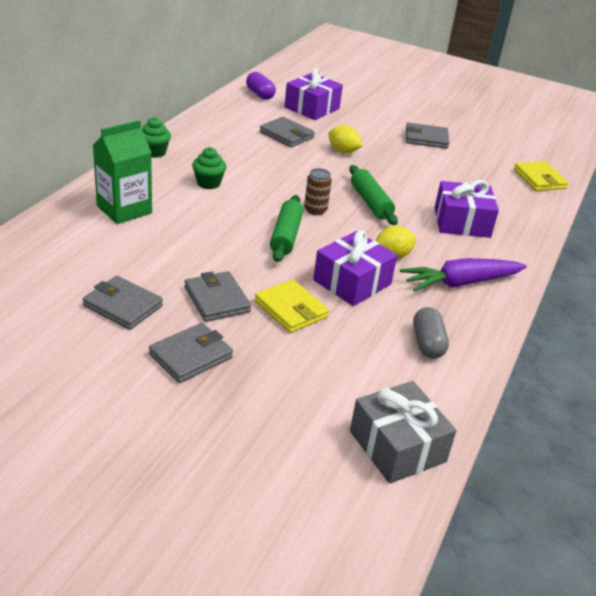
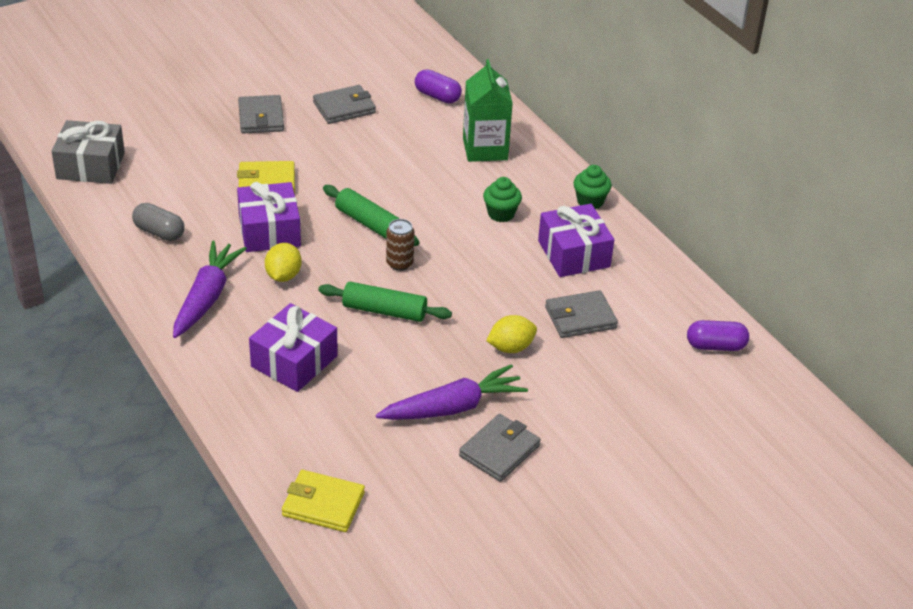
camera: 125 degrees right, 5 degrees up
grey wallet [185,271,251,322] -> none
purple gift [284,69,343,120] -> purple gift moved to [538,204,614,277]
none -> purple carrot [376,364,528,420]
none -> purple capsule [415,69,462,103]

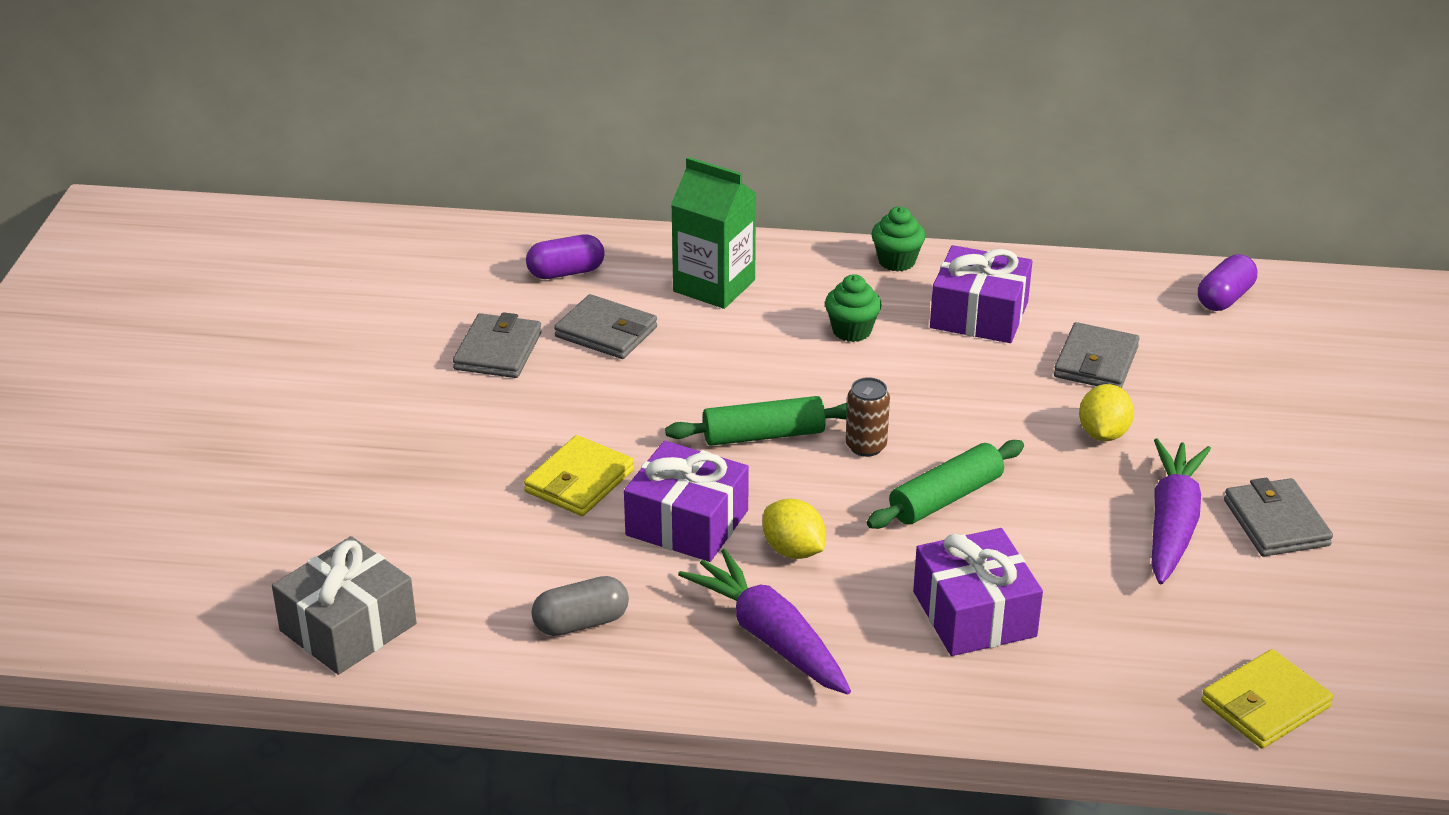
camera: 50 degrees left, 5 degrees down
grey wallet [238,95,284,134] -> grey wallet moved to [554,294,657,359]

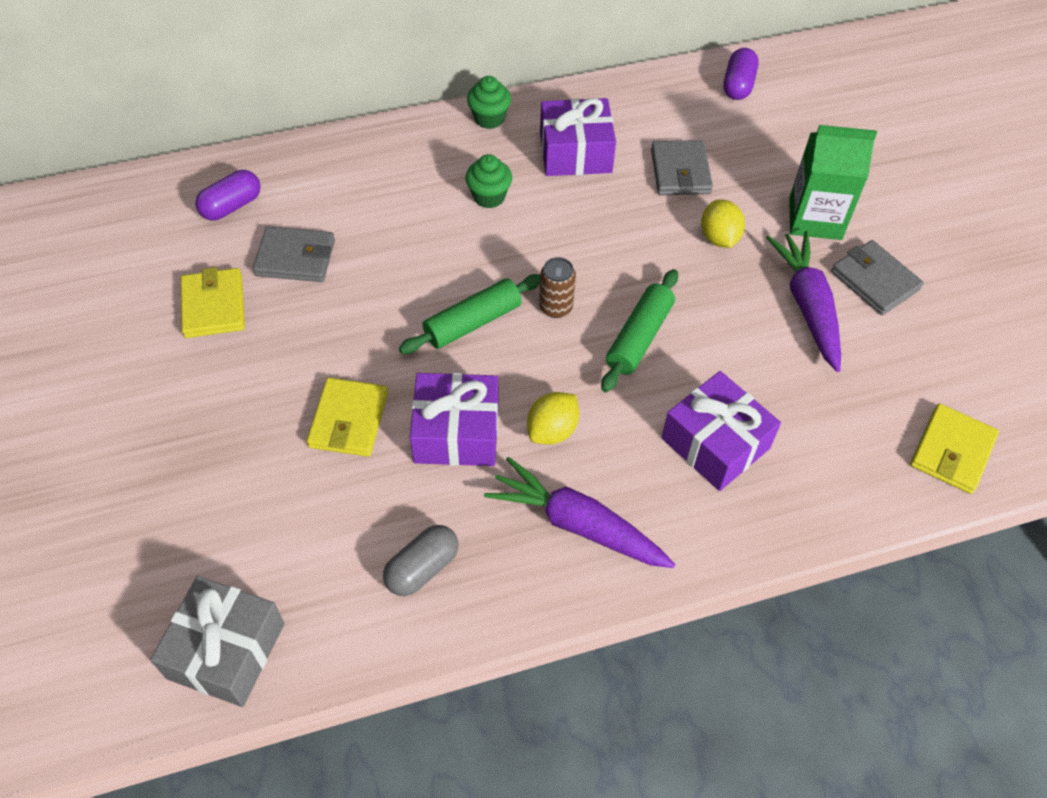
camera: 25 degrees left, 20 degrees up
grey wallet [453,312,542,378] -> yellow wallet [181,267,245,338]
green carton [671,157,757,309] -> green carton moved to [789,125,877,240]
yellow lemon [763,499,826,559] -> yellow lemon turned 75 degrees counterclockwise [527,392,579,445]

